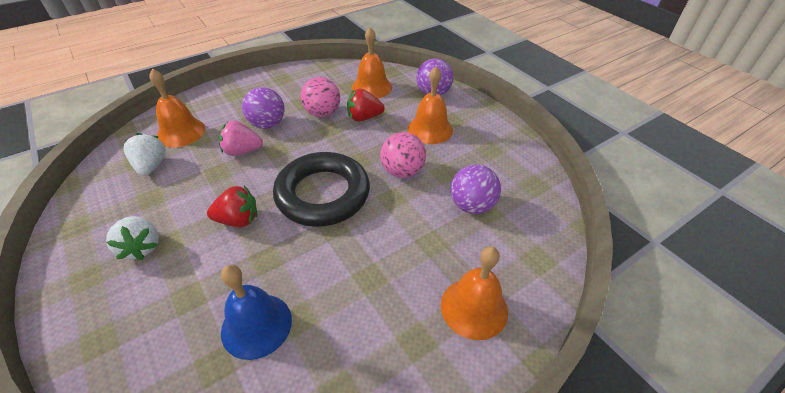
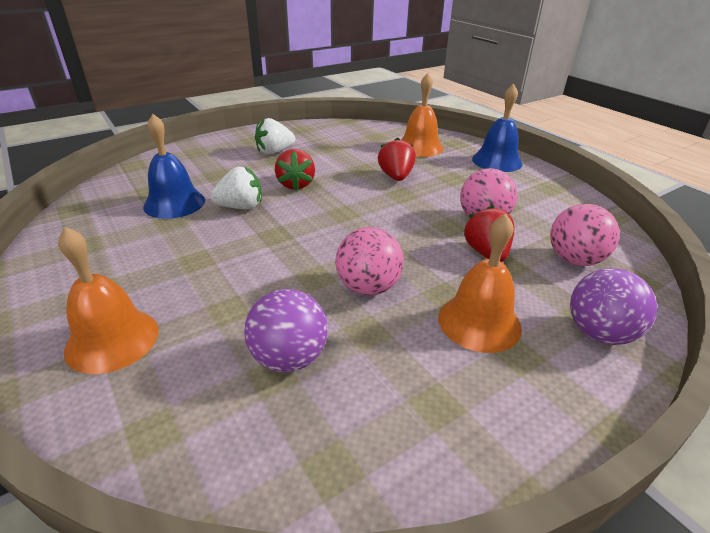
camera: 90 degrees right, 10 degrees down
white strawberry [124,133,166,176] -> white strawberry moved to [210,167,262,209]
pink strawberry [219,120,263,156] -> red strawberry [378,138,416,181]
purple ball [242,87,284,129] -> none
black ring [273,152,370,227] -> none
orange bell [352,27,392,99] -> pink ball [550,204,620,266]
none -> blue bell [472,84,523,172]

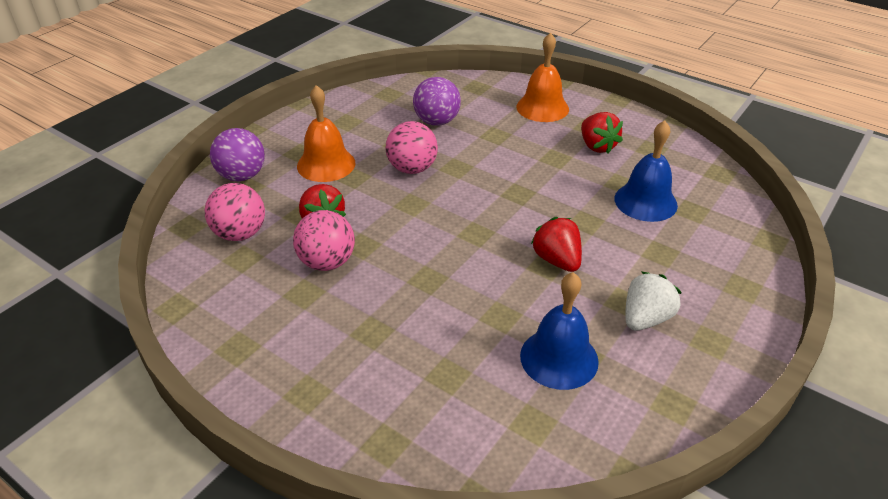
camera: 160 degrees right, 5 degrees up
white strawberry [210,167,262,209] -> none
red strawberry [378,138,416,181] -> red strawberry moved to [581,112,623,153]
orange bell [401,73,444,157] -> none
blue bell [472,84,523,172] -> blue bell moved to [520,272,599,390]

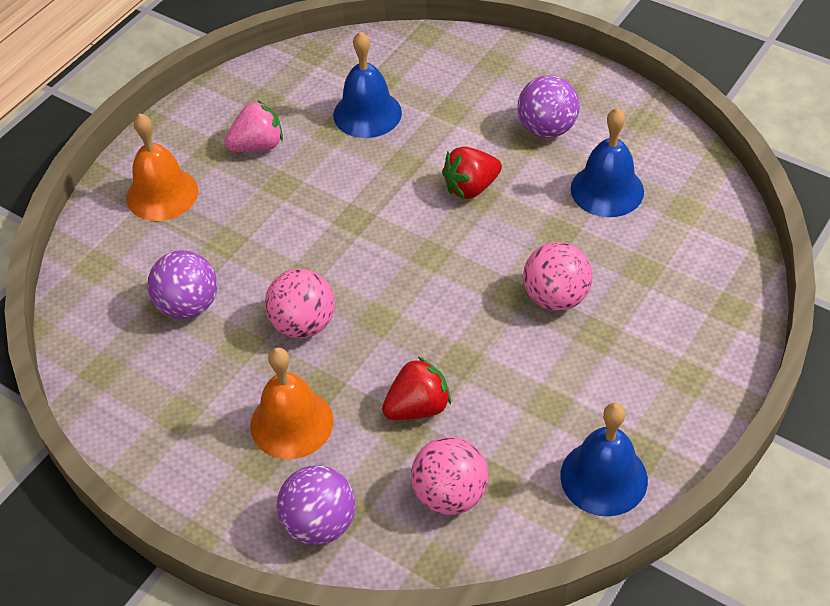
camera: 90 degrees left, 10 degrees up
pink ball [293,210,355,271] -> pink ball moved to [523,242,593,311]
red strawberry [581,112,623,153] -> pink strawberry [224,100,283,152]
white strawberry [625,272,682,330] -> purple ball [517,75,580,138]
none -> blue bell [560,403,648,516]

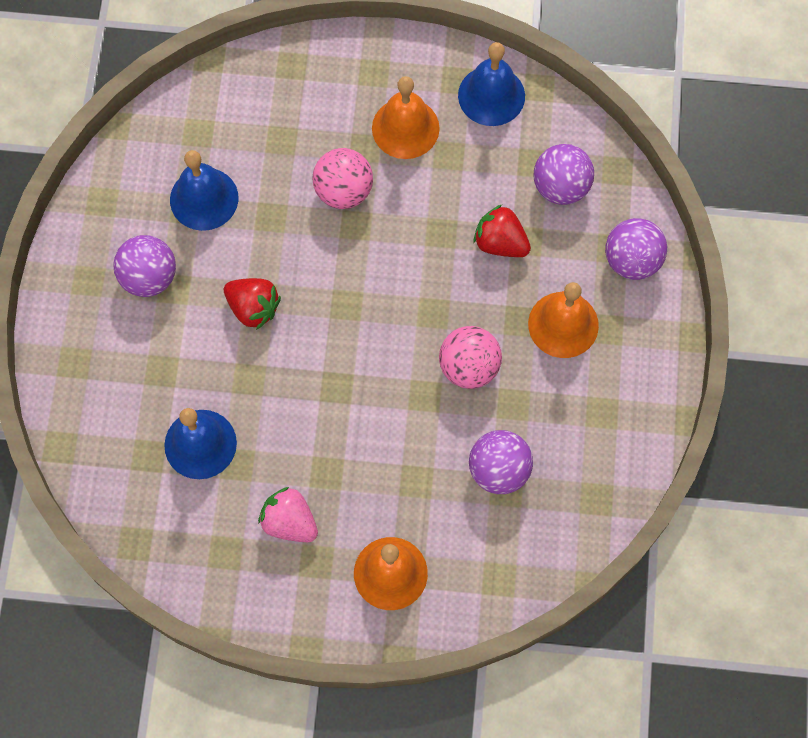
camera: 120 degrees left, 20 degrees up
pink ball [411,437,488,515] -> purple ball [534,144,594,205]
none -> orange bell [372,76,440,159]

